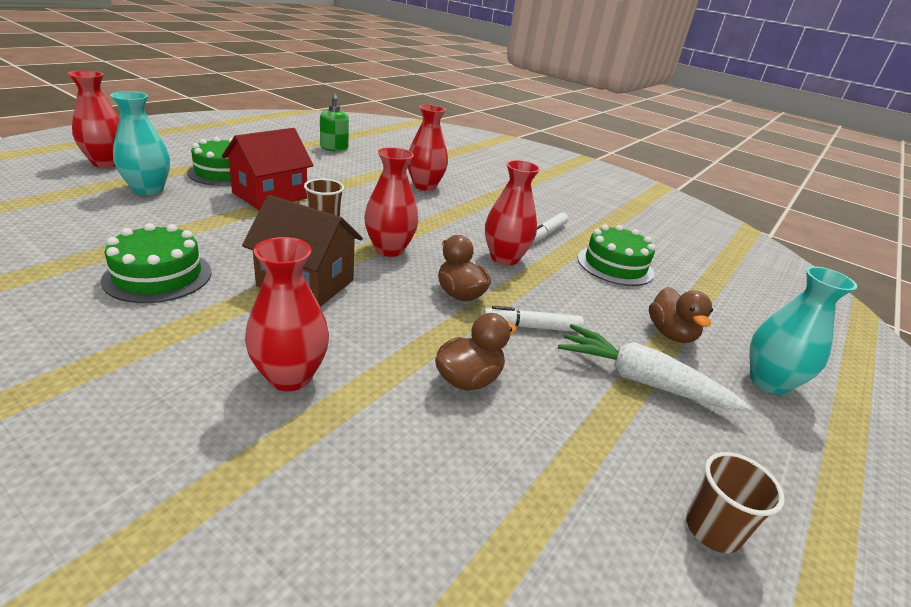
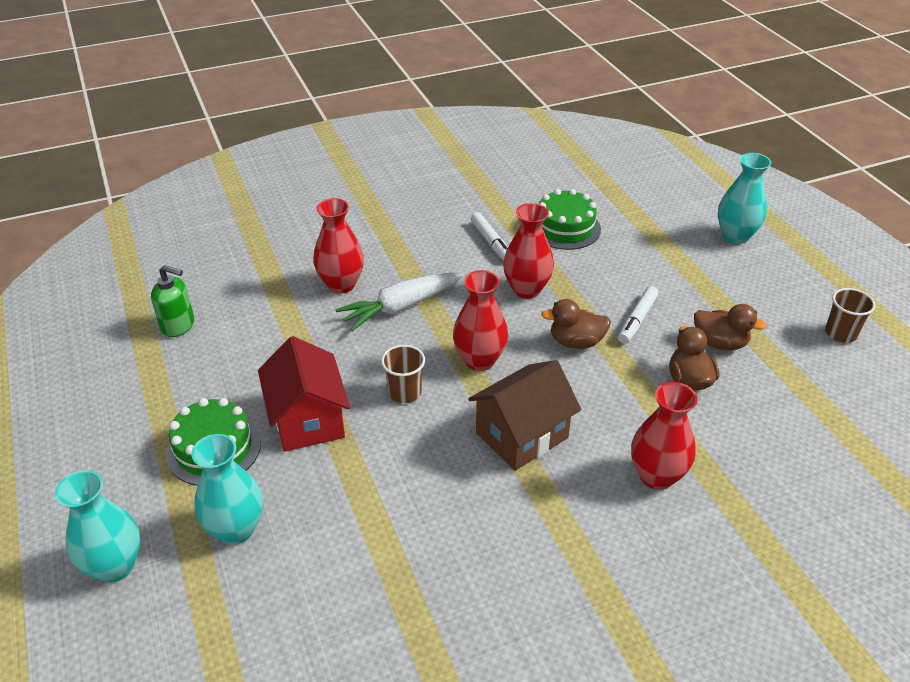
camera: 55 degrees left, 10 degrees up
red vase [68,70,119,168] -> turquoise vase [55,470,141,583]
green cake [101,223,211,303] -> none
white carrot [558,324,751,411] -> white carrot moved to [335,273,464,331]
brown duck [649,287,713,343] -> brown duck moved to [694,304,767,350]

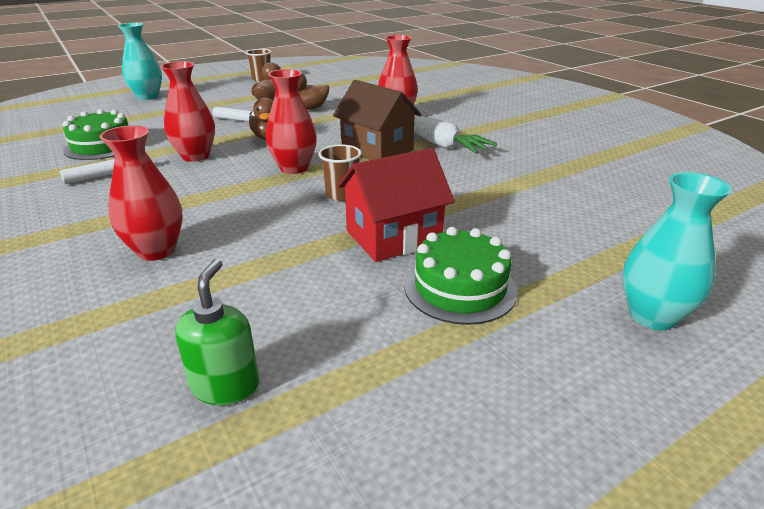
camera: 100 degrees left, 10 degrees down
turquoise vase [191,434,263,545] -> none
white carrot [335,273,464,331] -> white carrot moved to [414,115,497,154]

